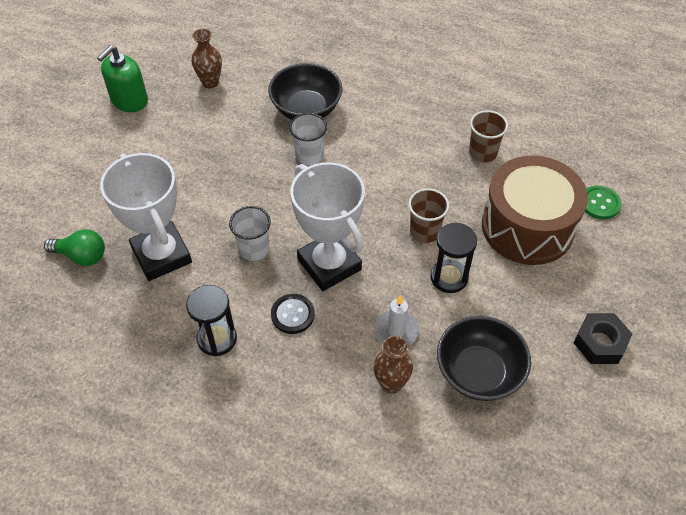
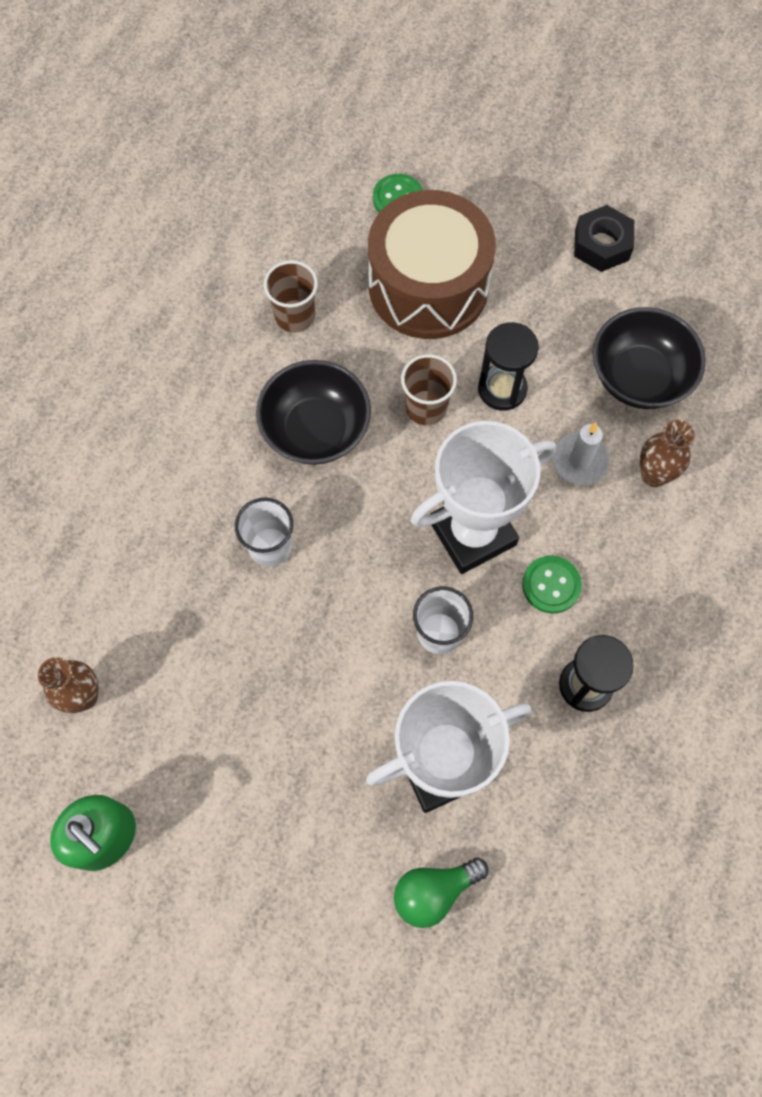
camera: 85 degrees left, 15 degrees up
green light bulb [44,229,105,266] -> green light bulb turned 135 degrees counterclockwise [394,858,489,928]
black bowl [268,63,342,120] -> black bowl moved to [256,360,371,465]
black button [271,294,315,334] -> green button [522,555,582,614]

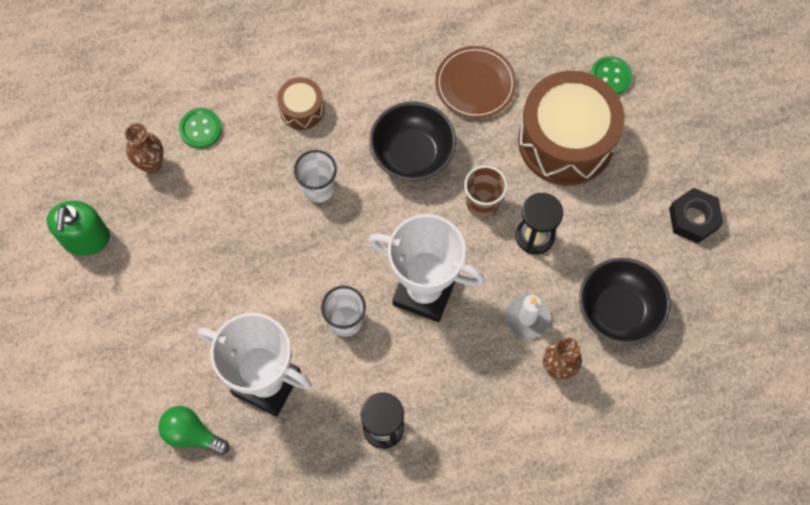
camera: 50 degrees right, 0 degrees up
brown cup [264,260,318,333] -> brown plate [435,46,516,119]
green button [522,555,582,614] -> green button moved to [179,108,222,149]
none -> brown drum [277,77,324,130]

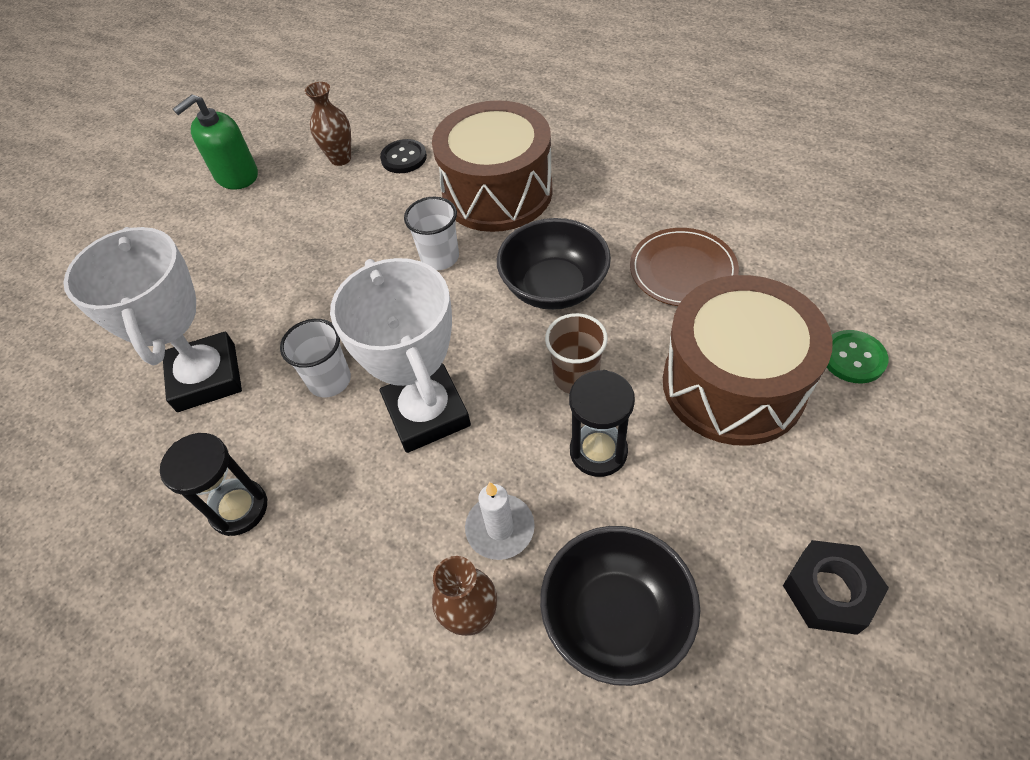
camera: 50 degrees right, 15 degrees down
green light bulb [158,406,229,455] -> none
green button [179,108,222,149] -> black button [380,139,427,173]
brown drum [277,77,324,130] -> brown drum [432,100,553,232], size x2.14

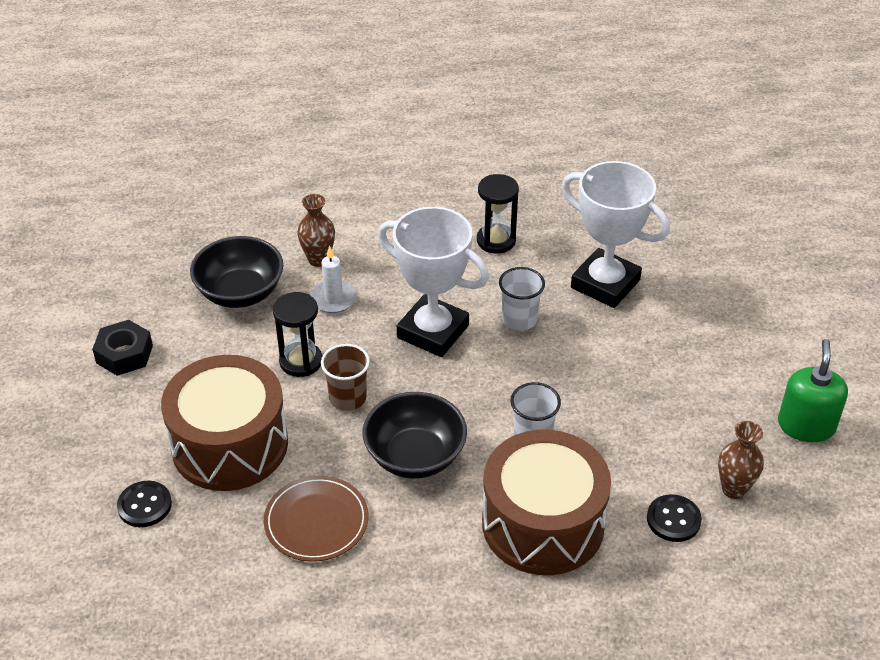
camera: 140 degrees right, 10 degrees down
green button [827,330,889,383] -> black button [117,481,172,527]

